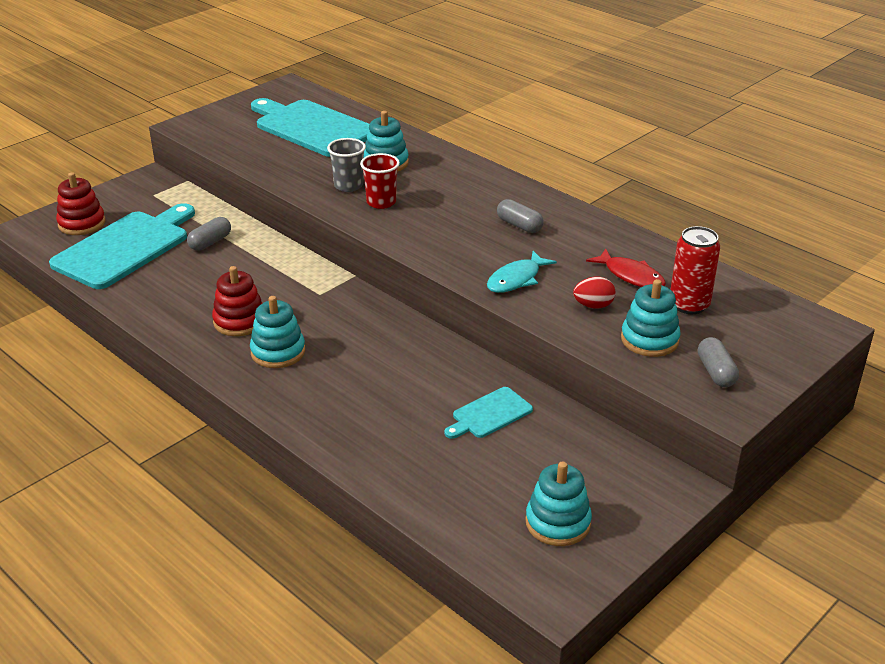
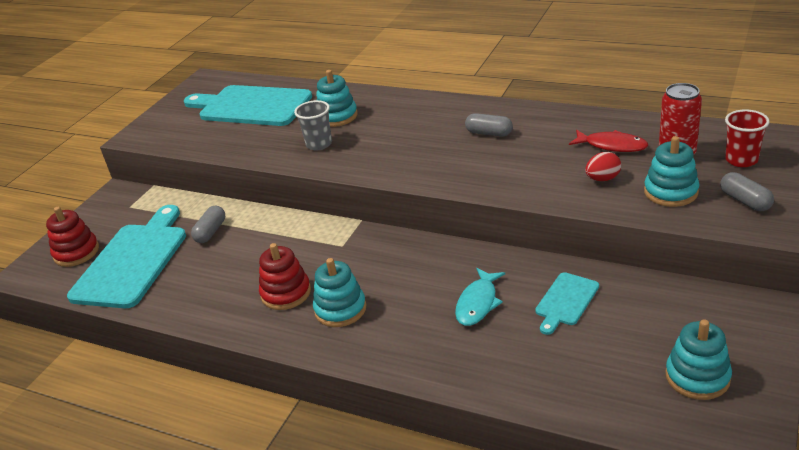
camera: 15 degrees left, 0 degrees up
red cup [360,153,400,209] -> red cup moved to [725,109,770,167]
turquoise fish [487,251,557,293] -> turquoise fish moved to [455,268,505,326]

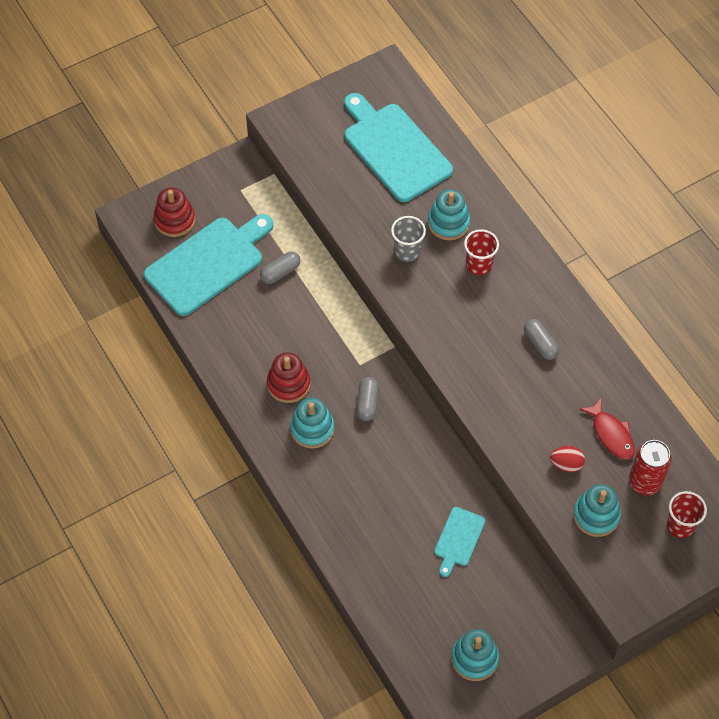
camera: 30 degrees right, 25 degrees up
turquoise fish [455,268,505,326] -> none
turquoise cutting board [535,272,599,335] -> turquoise cutting board turned 45 degrees counterclockwise [434,507,485,577]
grey capsule [720,172,774,211] -> grey capsule moved to [357,377,379,421]
none -> red cup [464,229,499,275]

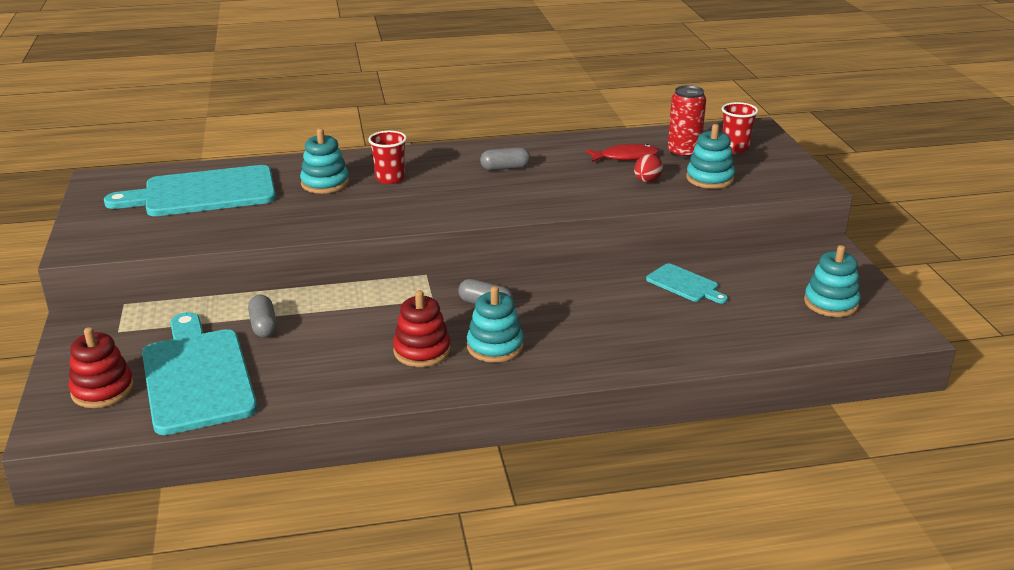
camera: 70 degrees left, 30 degrees down
grey cup [391,216,426,262] -> none

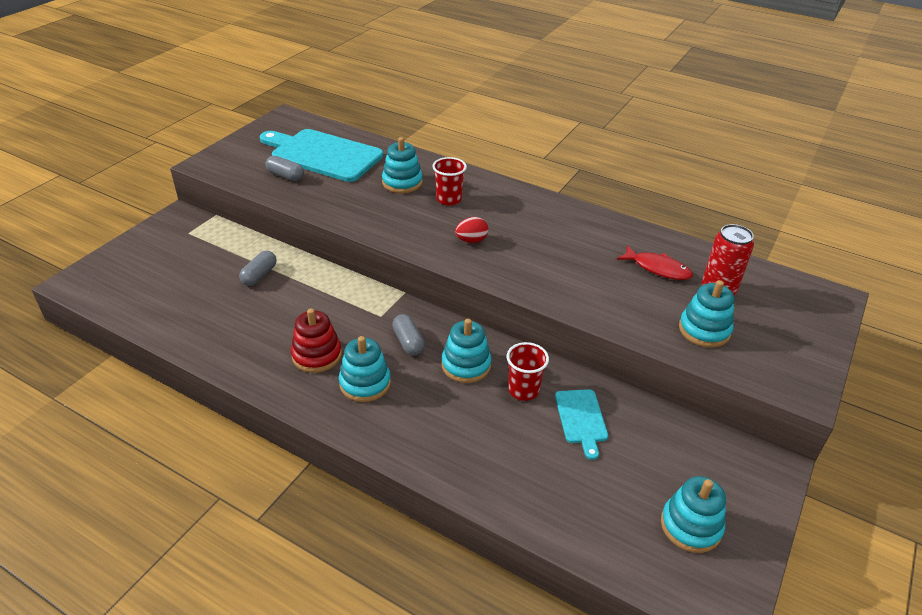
camera: 40 degrees right, 10 degrees up
red stacking toy [69,327,134,408] -> none
turquoise cutting board [142,312,257,435] -> none
grey capsule [480,147,530,170] -> grey capsule moved to [265,156,304,181]
red egg [634,154,663,182] -> red egg moved to [455,217,488,243]
red cup [722,102,758,153] -> red cup moved to [507,342,549,401]
none -> turquoise stacking toy [442,319,492,383]

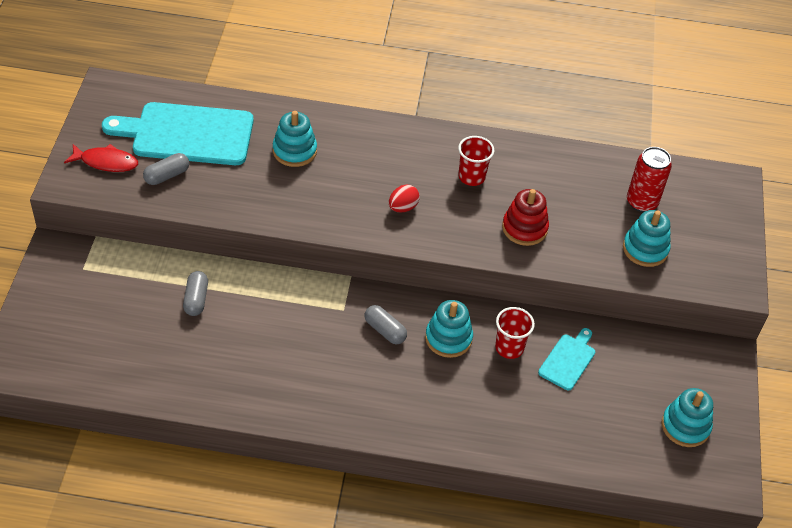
camera: 25 degrees left, 10 degrees up
grey capsule [265,156,304,181] -> grey capsule turned 45 degrees counterclockwise [143,153,189,185]
red stacking toy [291,309,342,373] -> red stacking toy moved to [502,189,549,246]
turquoise stacking toy [339,336,391,402] -> none
red cup [432,157,467,206] -> red cup moved to [458,136,494,186]
turquoise cutting board [555,389,608,460] -> turquoise cutting board turned 120 degrees counterclockwise [538,328,595,390]
red fish [617,245,693,280] -> red fish moved to [64,144,138,172]

